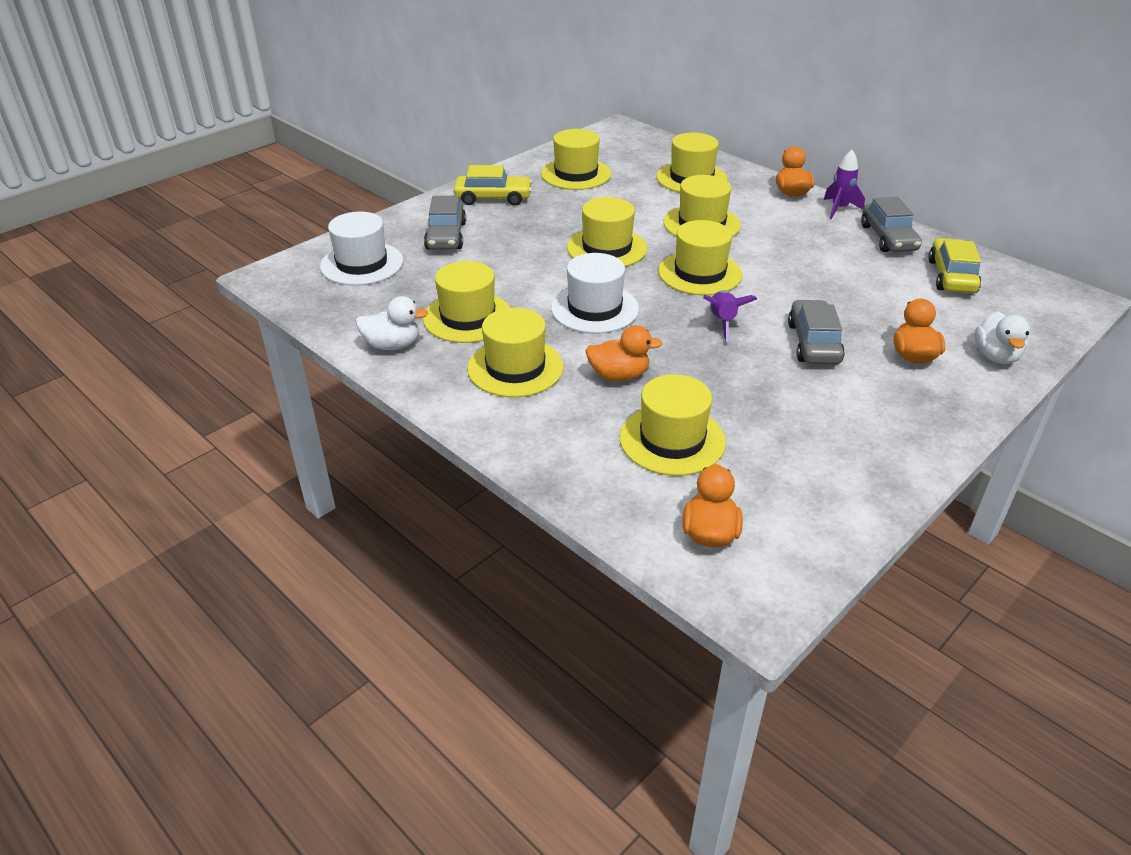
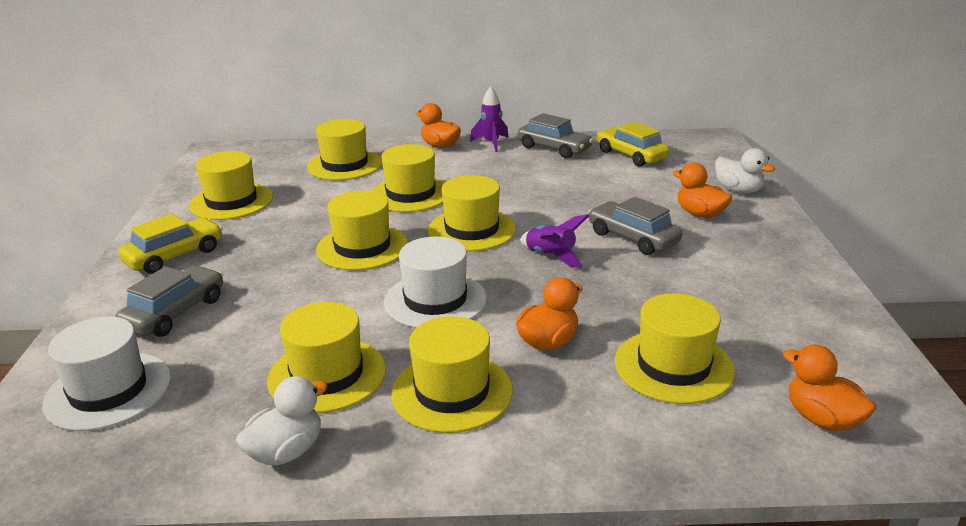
camera: 45 degrees left, 10 degrees down
grey car [424,196,466,250] -> grey car turned 105 degrees counterclockwise [116,266,223,337]

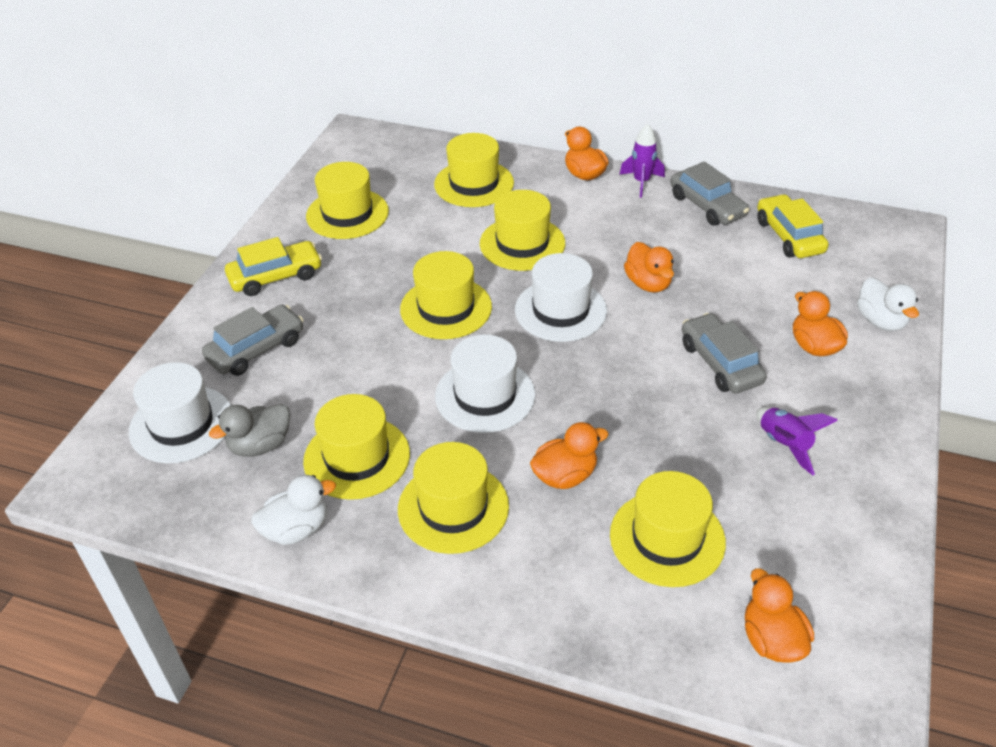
camera: 20 degrees right, 15 degrees up
yellow hat [428,175,516,251] -> white hat [515,253,607,342]
purple rocket [520,214,589,269] -> purple rocket moved to [756,407,838,476]
none -> grey duck [209,404,290,457]
none -> orange duck [624,242,674,293]

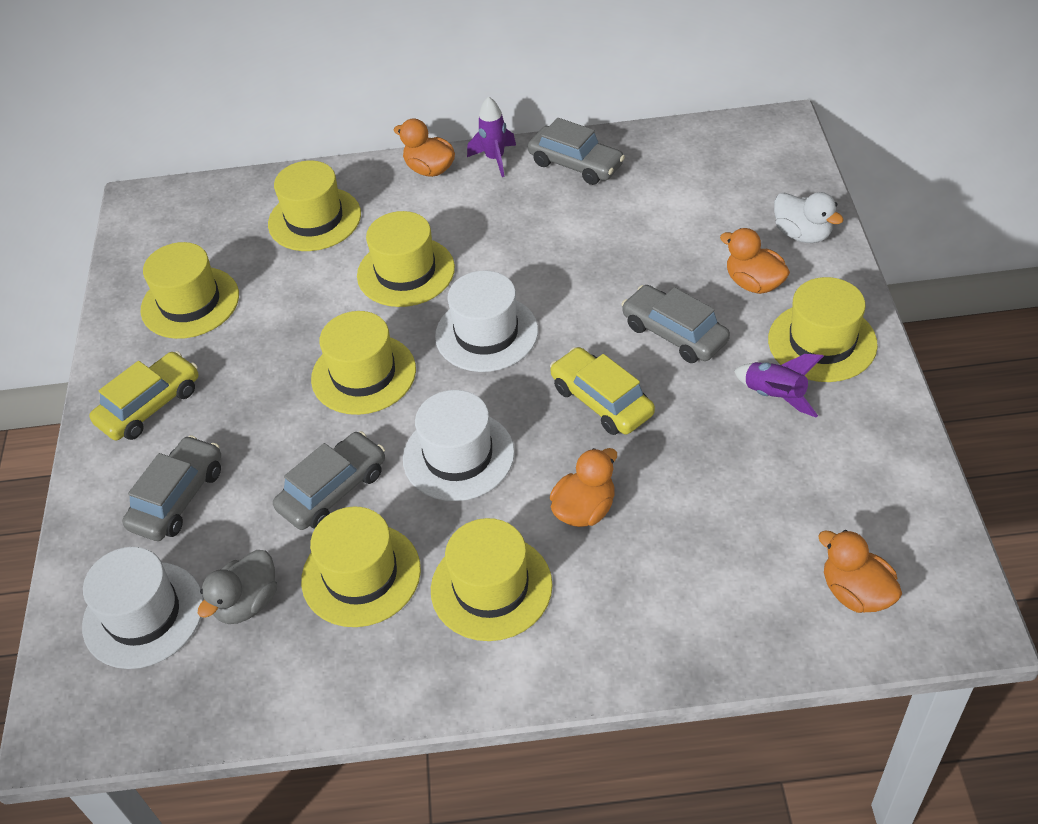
camera: 20 degrees left, 5 degrees up
white duck [251,475,336,545] -> none
yellow hat [610,471,726,587] -> yellow hat moved to [768,277,878,382]
orange duck [624,242,674,293] -> none
yellow car [757,194,829,258] -> yellow car moved to [550,347,655,435]
none -> grey car [273,431,385,530]

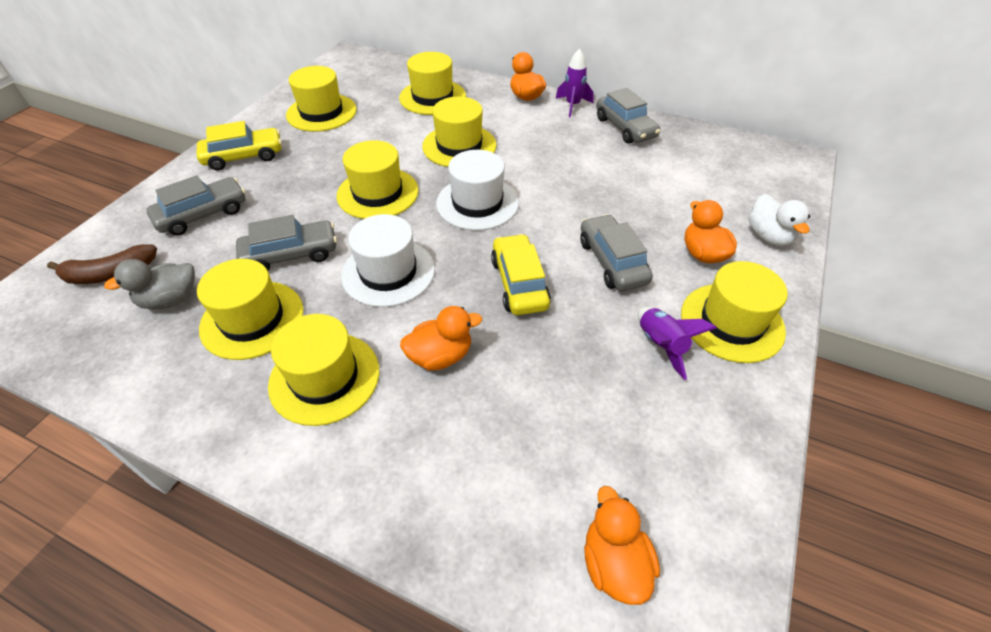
camera: 25 degrees right, 0 degrees up
white hat [82,547,203,669] -> brown banana [47,244,157,284]

